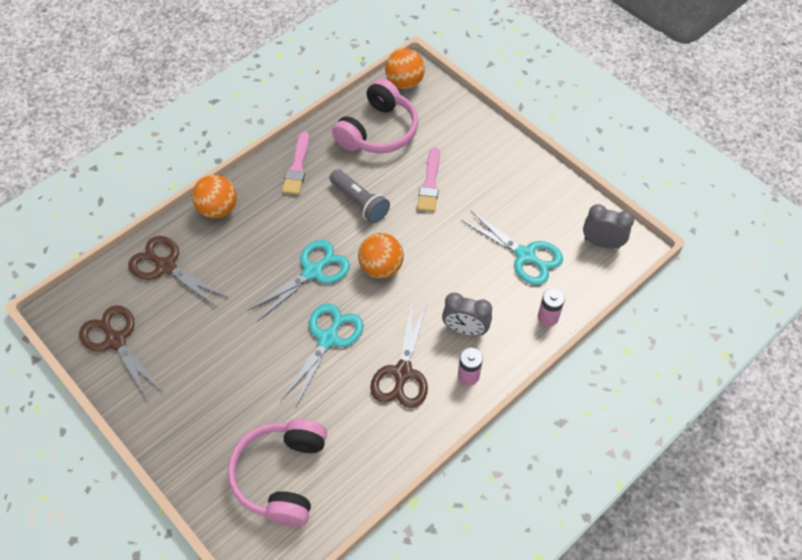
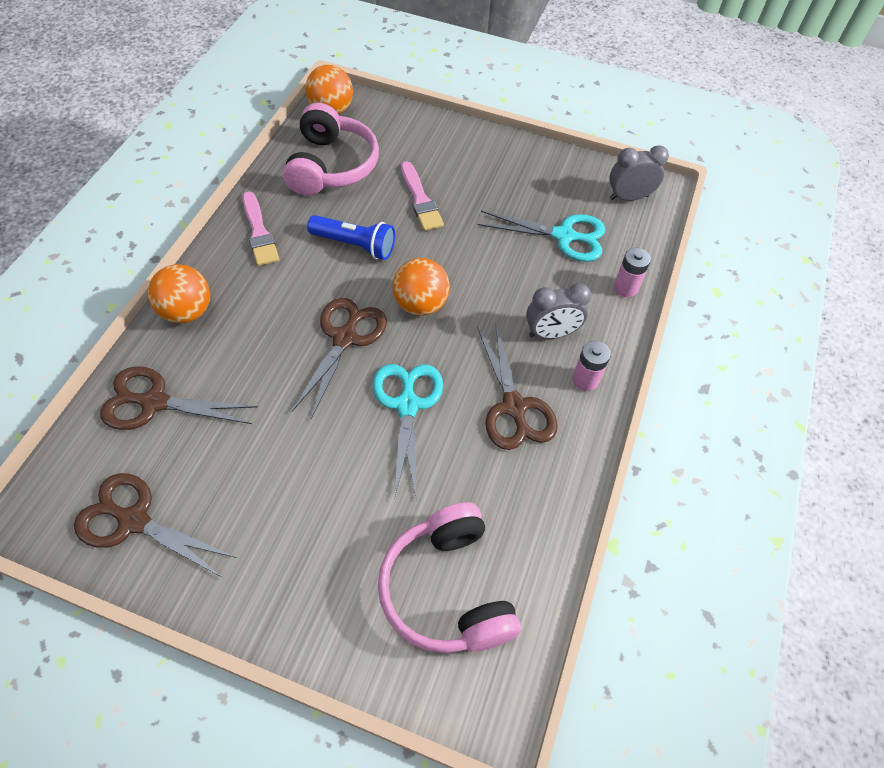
camera: 30 degrees left, 0 degrees up
turquoise scissors [248,240,350,322] -> brown scissors [292,298,387,419]
grey flashlight [330,169,390,223] -> blue flashlight [307,215,395,260]

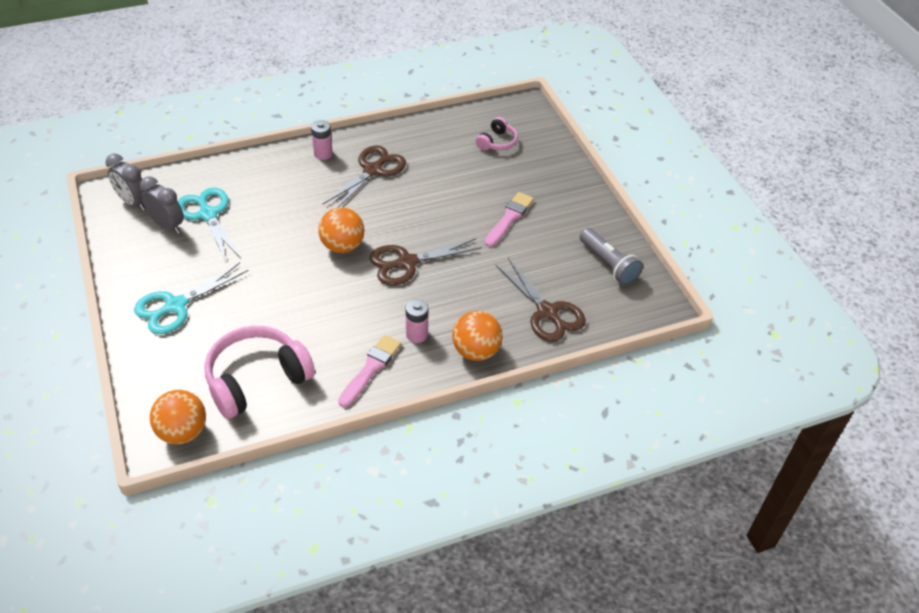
camera: 130 degrees left, 10 degrees down
brown scissors [74,473,237,578] -> grey flashlight [580,228,643,285]
blue flashlight [307,215,395,260] -> none
turquoise scissors [372,364,443,501] -> turquoise scissors moved to [134,262,249,334]
pink headphones [378,502,521,653] -> pink headphones [476,117,518,150], size x0.51
pink brush [401,161,444,231] -> pink brush moved to [485,192,534,247]
grey clock [526,283,591,339] -> grey clock moved to [140,176,184,234]
pink battery [614,248,651,297] -> pink battery moved to [406,299,428,343]

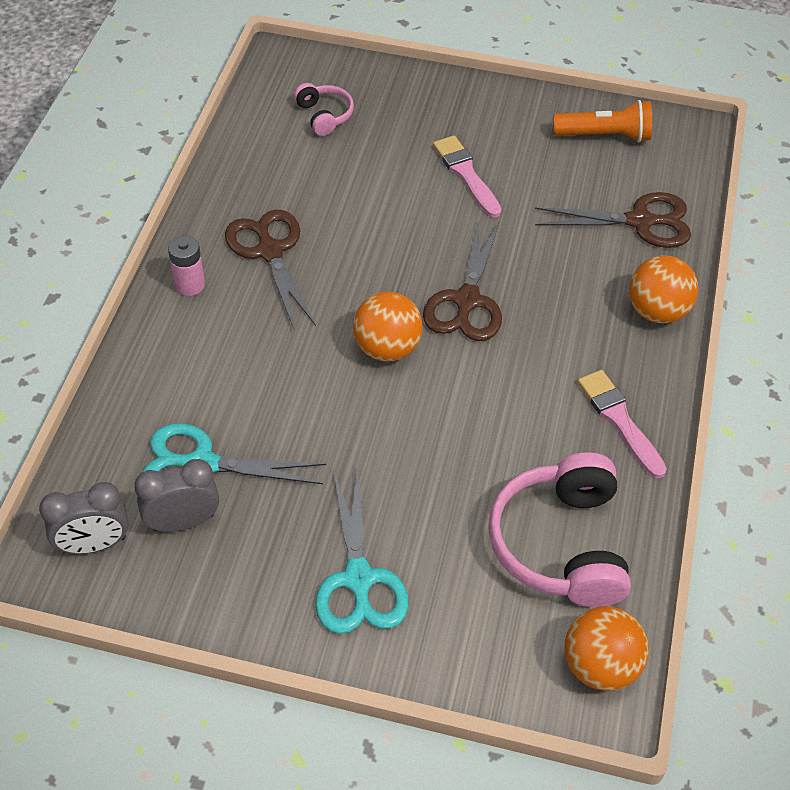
camera: 55 degrees left, 5 degrees up
pink battery [406,299,428,343] -> none
grey flashlight [580,228,643,285] -> orange flashlight [553,100,652,142]

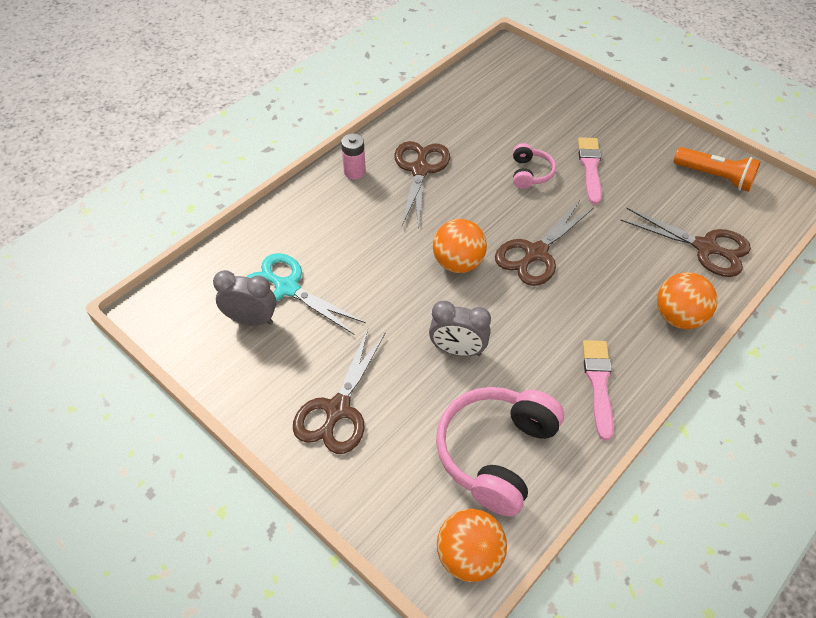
camera: 30 degrees right, 0 degrees up
grey clock [39,482,129,554] -> grey clock moved to [429,301,491,356]
pink headphones [294,83,354,136] -> pink headphones moved to [513,143,556,189]
turquoise scissors [315,465,409,634] -> brown scissors [293,329,386,454]

